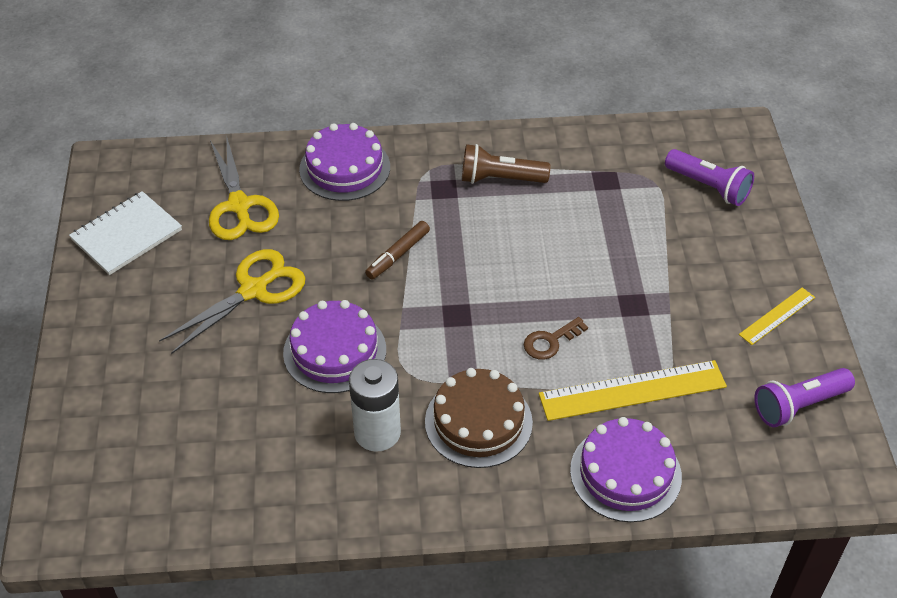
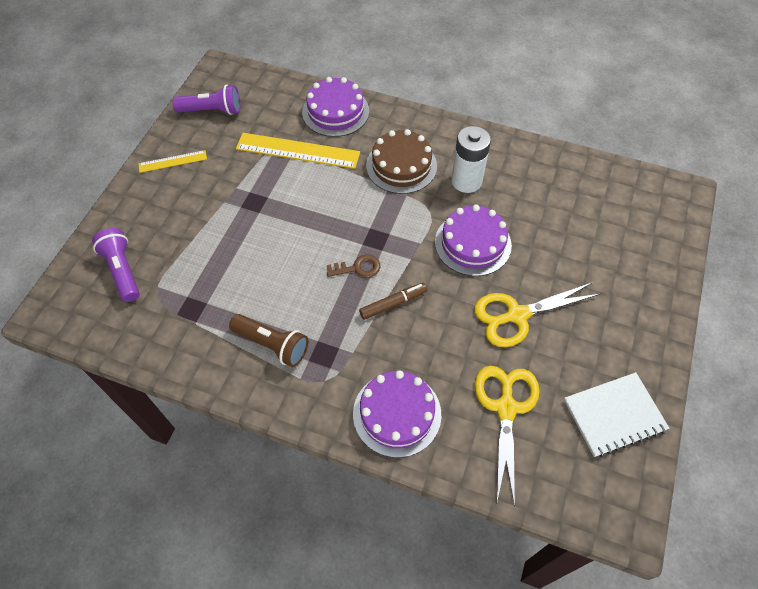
camera: 155 degrees left, 10 degrees up
brown key [524,317,588,360] -> brown key moved to [327,254,380,278]

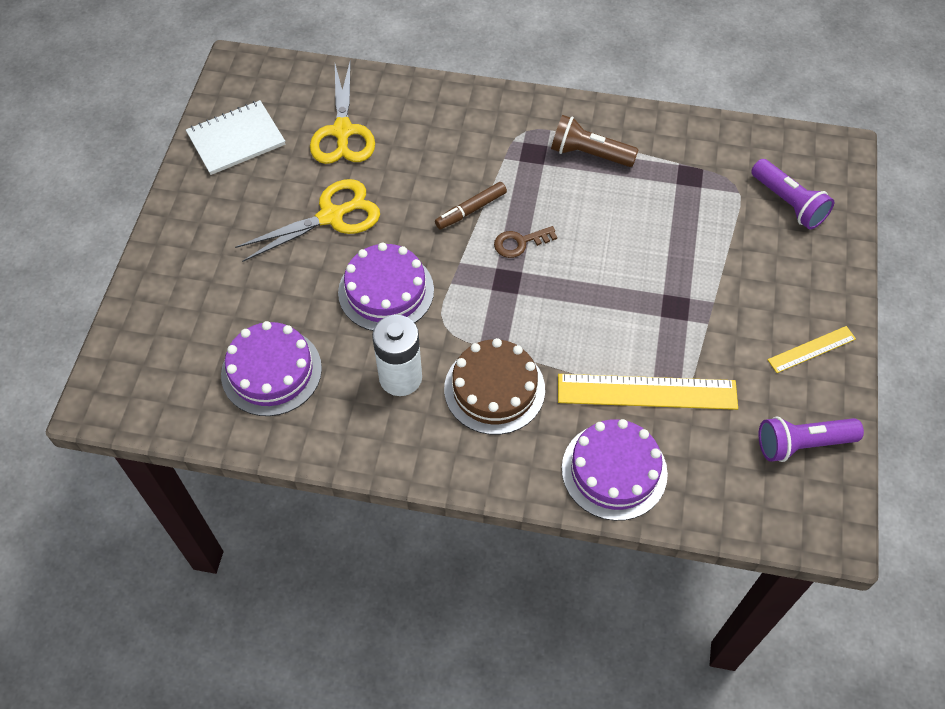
camera: 170 degrees right, 0 degrees up
purple cake [353,370,441,458] -> purple cake moved to [221,321,322,416]

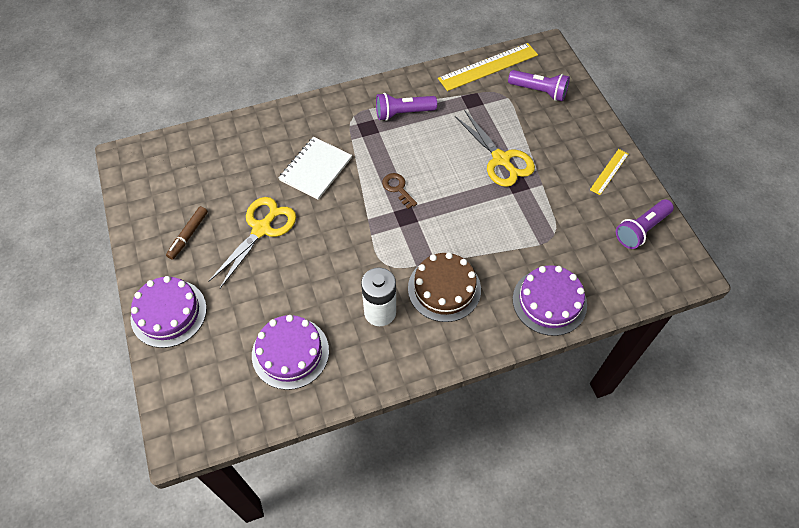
camera: 30 degrees left, 0 degrees up
white notebook [186,100,285,175] -> white notebook moved to [279,137,352,200]
yellow scissors [310,60,375,164] -> yellow scissors moved to [455,110,535,187]
purple cake [338,243,434,331] -> purple cake moved to [131,276,207,348]
brown marker [435,182,507,229] -> brown marker moved to [166,206,208,260]
brown key [494,226,557,258] -> brown key turned 105 degrees clockwise [382,173,417,209]
brown flashlight [551,115,639,167] -> purple flashlight [376,93,437,121]
yellow ruler [558,374,738,410] -> yellow ruler moved to [438,43,538,91]

